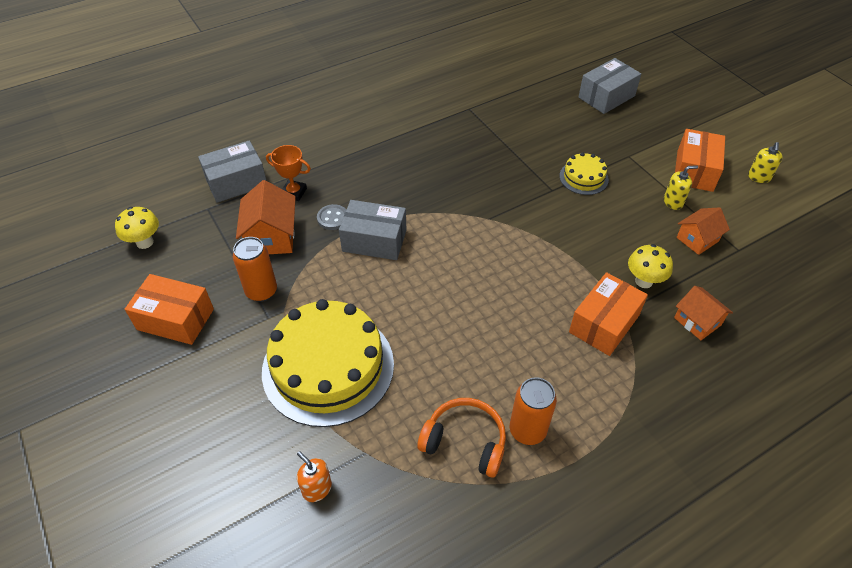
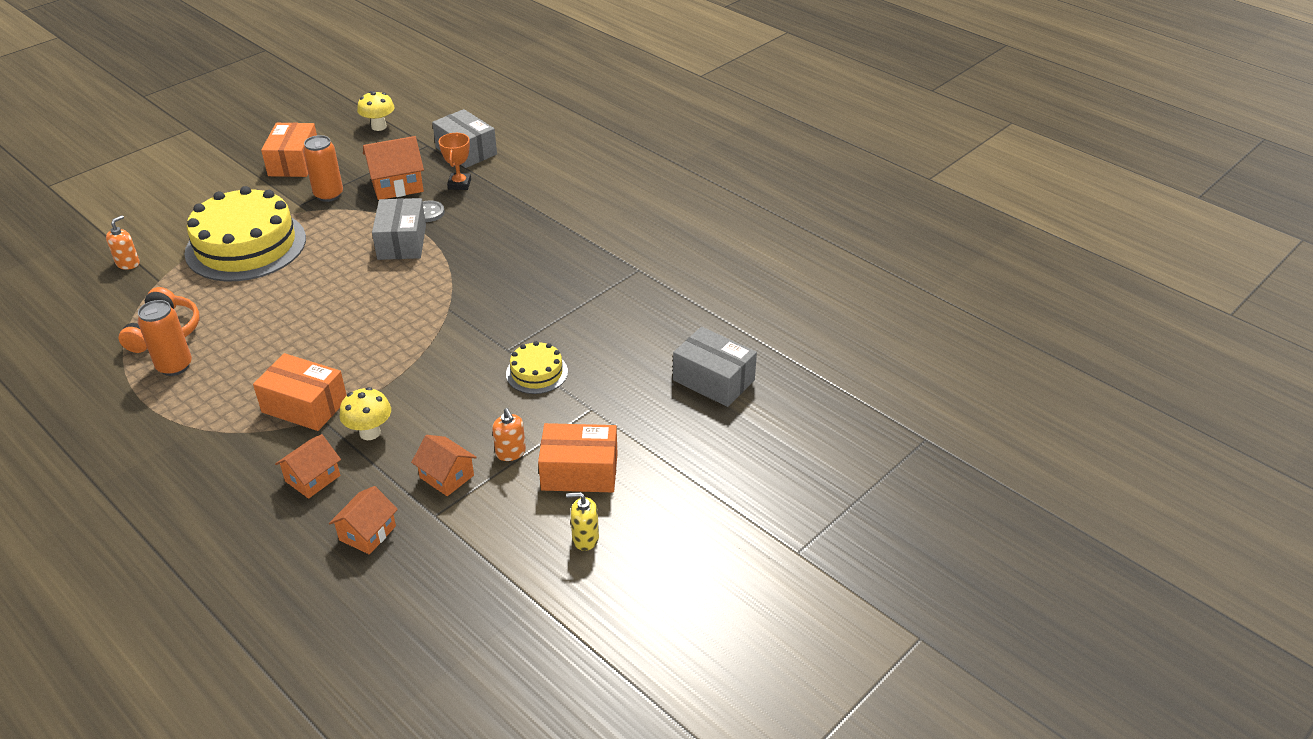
camera: 75 degrees right, 10 degrees down
yellow soap dispenser [664,165,698,210] -> orange soap dispenser [492,408,526,461]
none -> orange house [329,486,398,555]

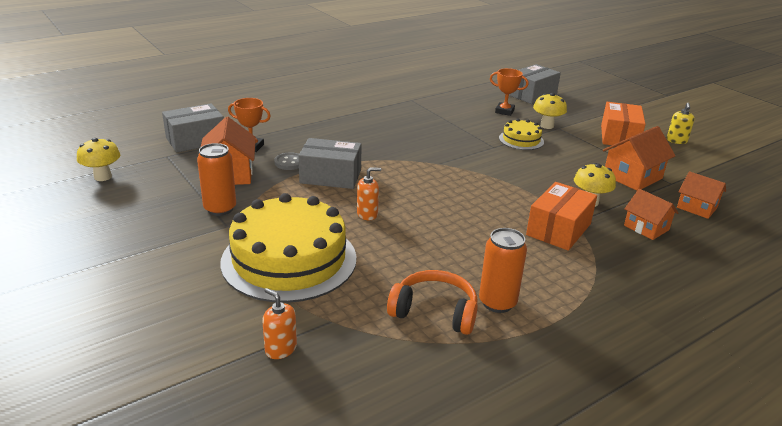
camera: 80 degrees left, 10 degrees down
orange box [261,123,317,177] -> none
orange house [411,435,477,496] -> orange house [603,126,676,191], size x1.52
orange soap dispenser [492,408,526,461] -> orange soap dispenser moved to [357,167,381,220]
none -> orange trophy [490,68,529,116]
none -> yellow mushroom [533,93,567,129]

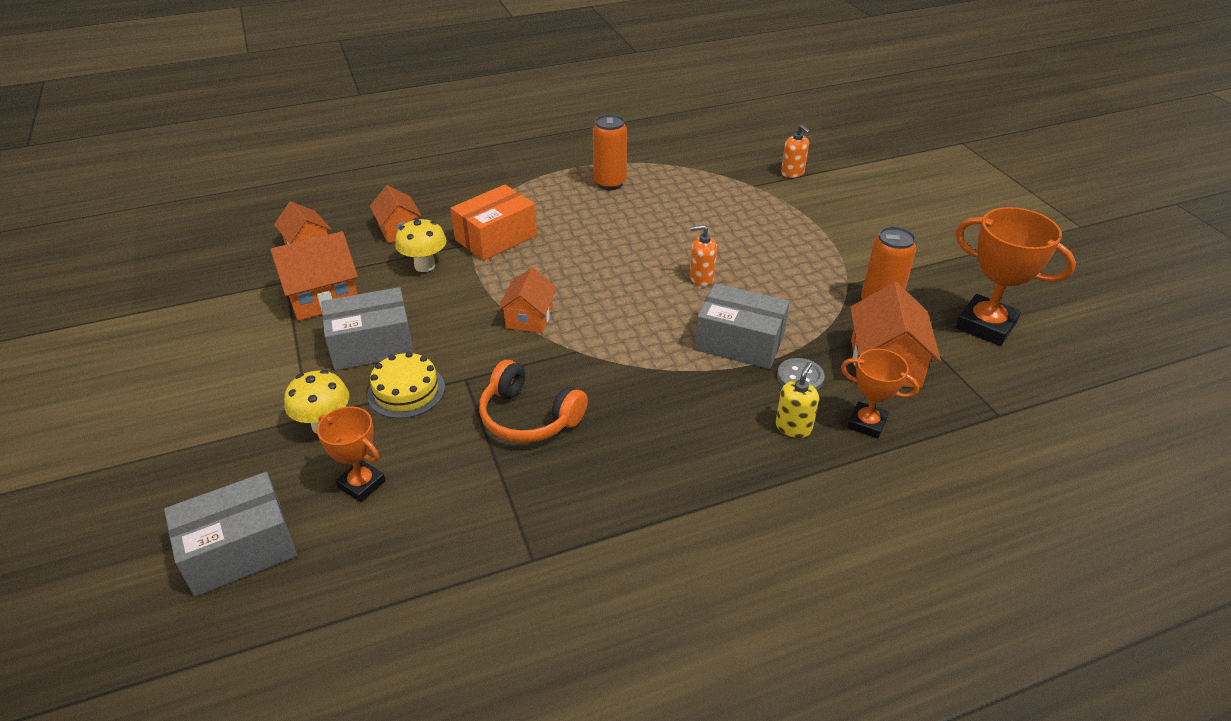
camera: 165 degrees left, 10 degrees up
yellow mushroom [77,138,120,181] -> none
grey box [162,103,224,152] -> grey box moved to [321,287,414,371]
yellow cake [221,193,357,303] -> none
orange headphones [387,270,478,335] -> orange headphones moved to [479,360,588,443]
orange box [601,102,645,146] -> none
yellow soap dispenser [667,102,695,144] -> yellow soap dispenser moved to [776,362,819,438]
none -> orange house [498,268,557,333]
none -> orange trophy [956,207,1076,346]

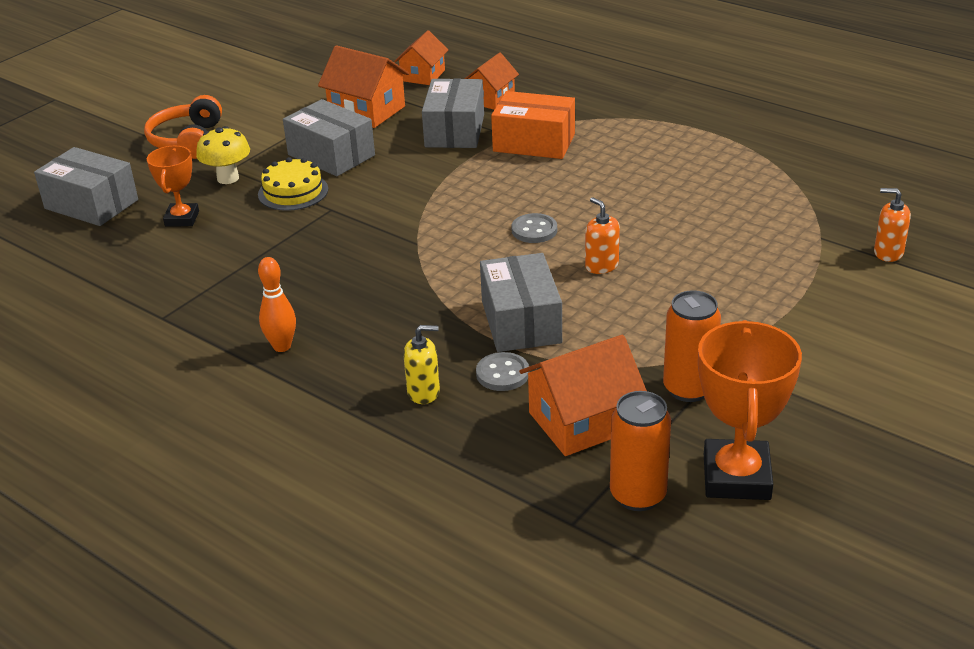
camera: 60 degrees right, 5 degrees down
yellow mushroom [395,218,446,272] -> grey box [422,79,484,148]
orange headphones [479,360,588,443] -> orange headphones moved to [144,95,222,159]
orange house [498,268,557,333] -> none
orange can [593,114,627,190] -> orange can moved to [610,391,671,511]
orange soap dispenser [781,124,810,178] -> orange soap dispenser turned 90 degrees clockwise [874,188,911,262]
orange trophy [841,349,919,439] -> none
none -> orange bowling pin [258,257,296,352]
none -> grey button [511,213,557,243]

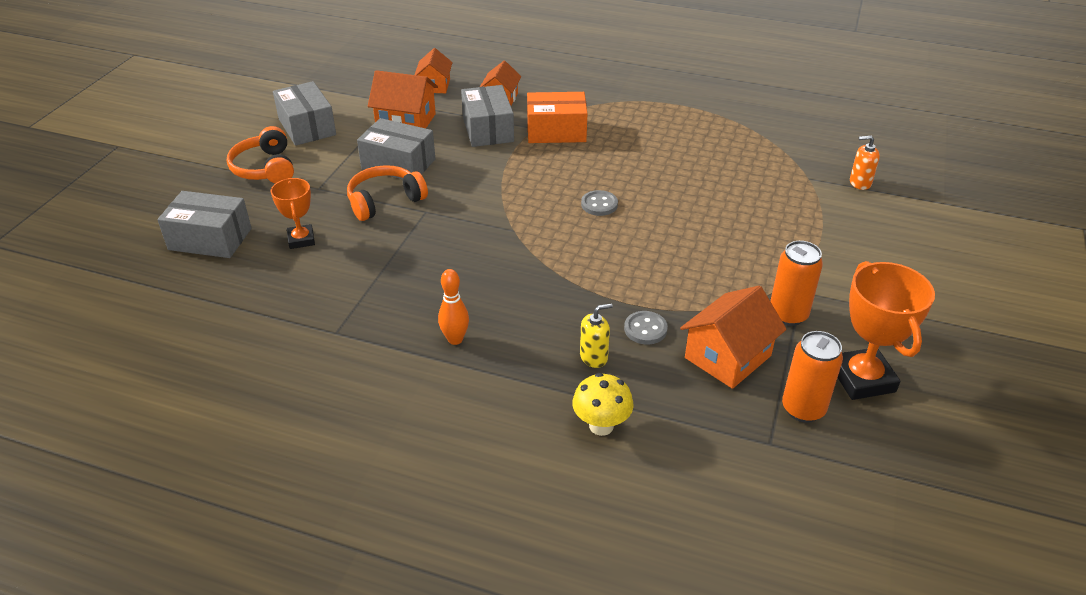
camera: 20 degrees left, 5 degrees up
yellow mushroom [196,126,250,184] -> yellow mushroom moved to [572,373,634,436]
yellow cake [258,157,328,211] -> orange headphones [347,165,428,221]
grey box [480,253,562,352] -> grey box moved to [273,81,336,146]
orange soap dispenser [585,197,620,274] -> none

